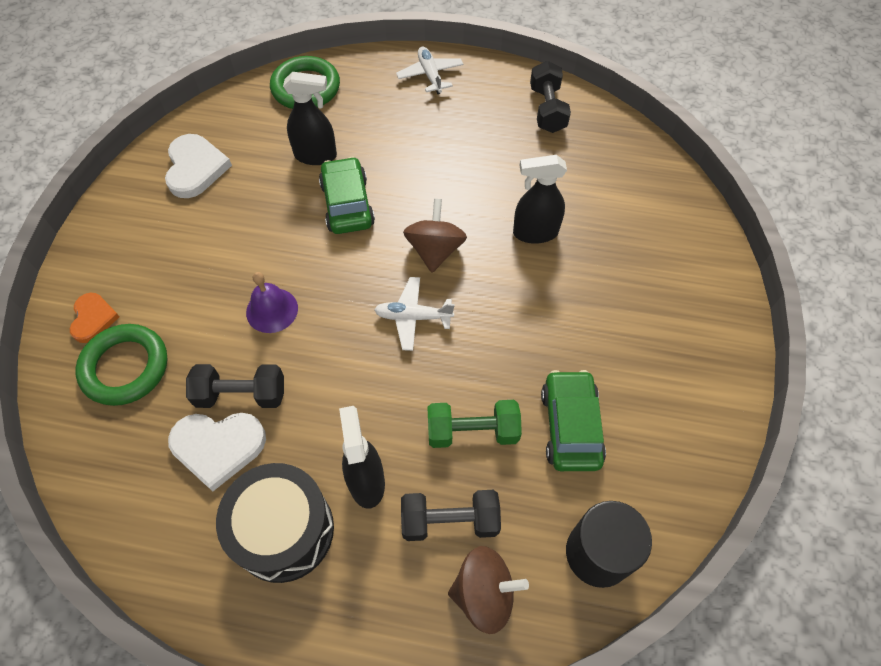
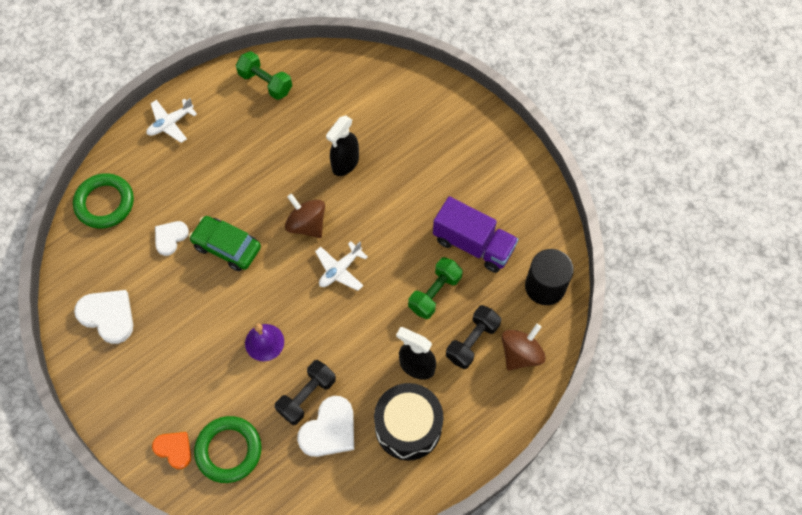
camera: 50 degrees left, 5 degrees up
black spray bottle [283,72,337,165] -> white heart [155,221,189,256]
white plane [396,47,463,94] -> white plane turned 60 degrees counterclockwise [147,98,197,143]
black dumbbell [530,61,571,133] -> green dumbbell [236,51,292,100]
green car [541,370,606,471] -> purple truck [433,196,518,273]

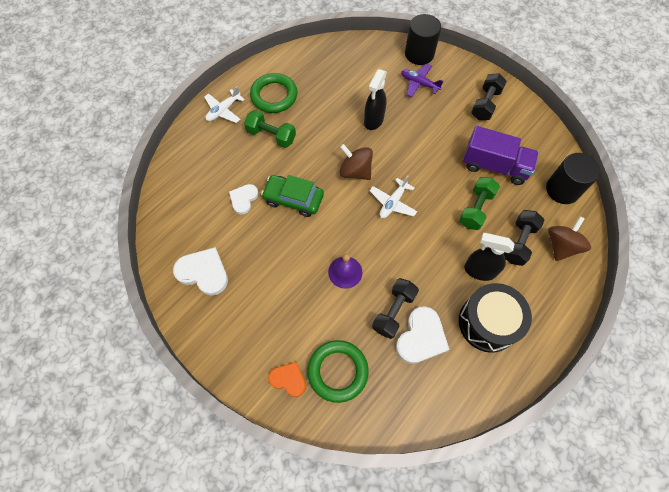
camera: 10 degrees left, 0 degrees up
green ring [73,173,134,229] -> green ring moved to [250,73,297,113]
green dumbbell [236,51,292,100] -> green dumbbell moved to [244,110,296,148]
none -> purple plane [401,64,443,97]
none -> black cylinder [405,14,441,65]
none -> black dumbbell [471,73,507,120]

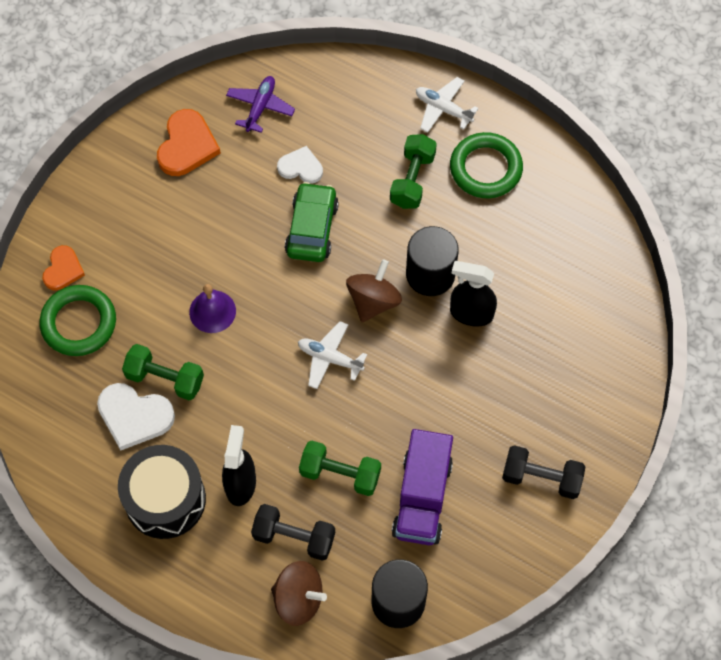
camera: 80 degrees right, 0 degrees up
white heart [173,247,228,296] -> orange heart [157,109,221,176]
black dumbbell [372,278,419,339] -> green dumbbell [122,344,204,400]
purple plane [401,64,443,97] -> purple plane moved to [226,76,295,133]
black cylinder [405,14,441,65] -> black cylinder moved to [406,226,459,296]

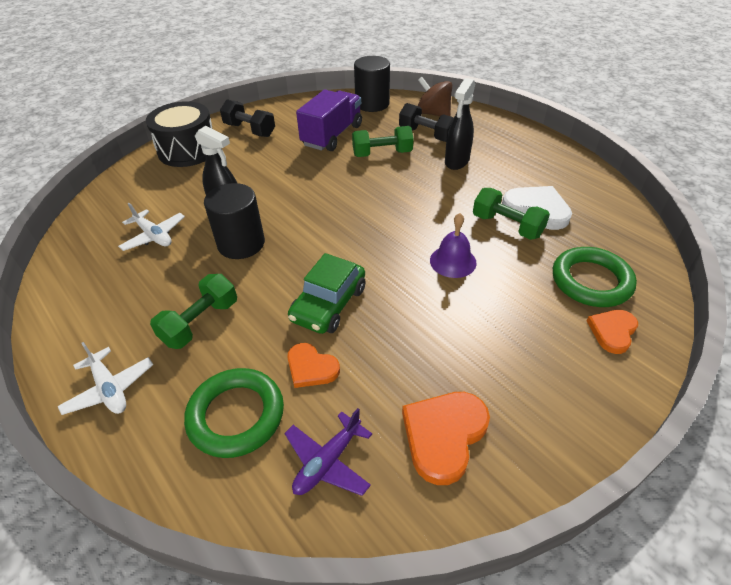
camera: 160 degrees left, 20 degrees down
black drum [118,445,206,539] -> black drum moved to [146,101,213,167]
white heart [277,146,323,184] -> orange heart [287,343,340,388]
white plane [298,321,367,389] -> white plane moved to [118,203,185,251]
green dumbbell [299,440,381,496] -> green dumbbell turned 45 degrees counterclockwise [352,126,414,157]
brown spinning top [346,260,402,322] -> none
green ring [450,132,523,198] -> green ring moved to [184,368,284,458]

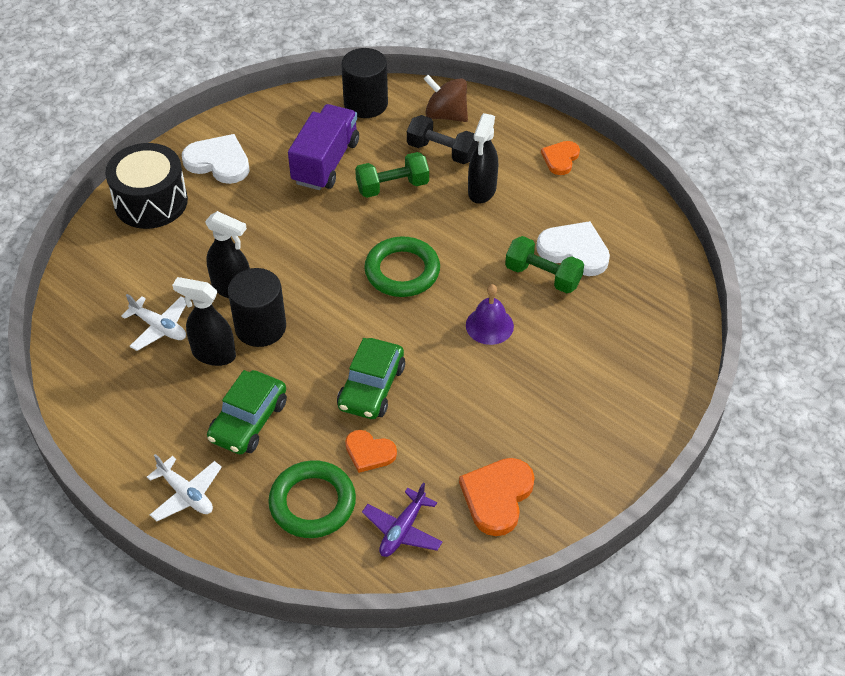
camera: 10 degrees left, 5 degrees up
green dumbbell [150,274,237,349] -> green car [207,370,287,454]
black dumbbell [220,100,275,137] -> white heart [182,134,250,184]
green ring [553,247,637,307] -> green ring moved to [364,236,440,297]
orange heart [587,310,638,354] -> orange heart moved to [541,141,580,175]
none -> black spray bottle [172,277,236,366]

